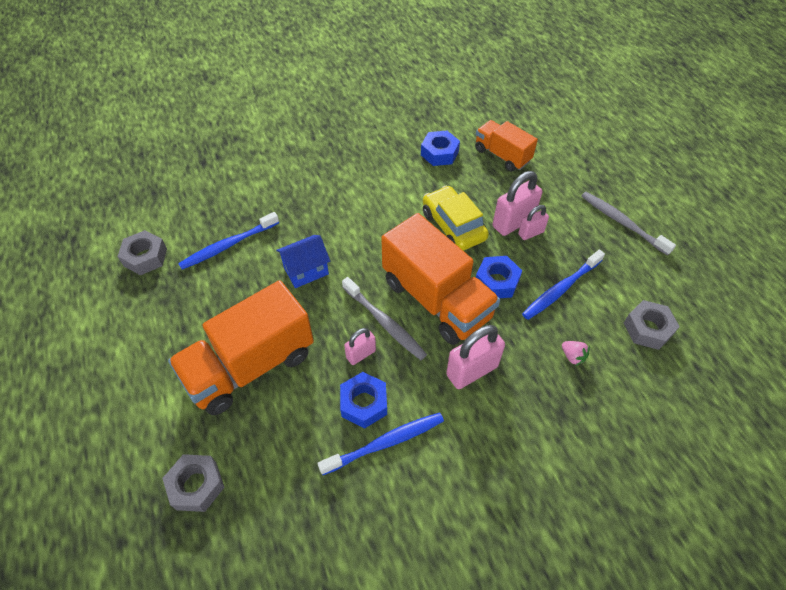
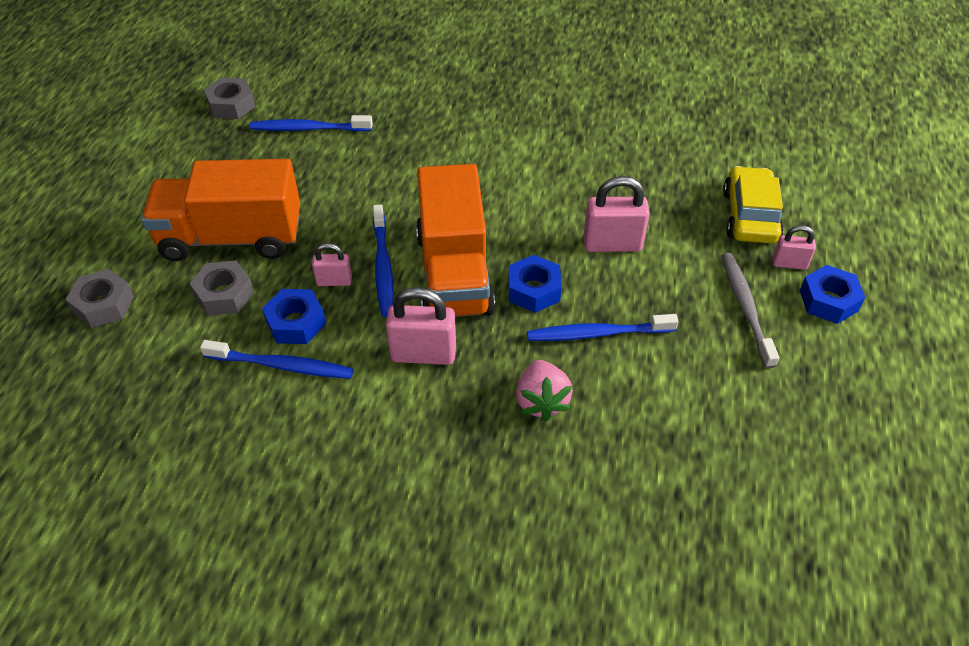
camera: 35 degrees right, 5 degrees down
blue house [276,235,330,288] -> none
grey toothbrush [342,277,427,360] -> blue toothbrush [373,204,394,317]
blue nut [421,131,460,166] -> blue nut moved to [800,265,866,324]
yellow car [423,186,489,251] -> yellow car moved to [723,166,784,243]
orange truck [475,120,538,171] -> none
pink padlock [518,205,549,240] -> pink padlock moved to [772,225,816,270]
pink strawberry [562,341,590,366] -> pink strawberry [516,360,573,422], size x1.80
grey nut [624,300,680,350] -> grey nut moved to [189,261,254,316]

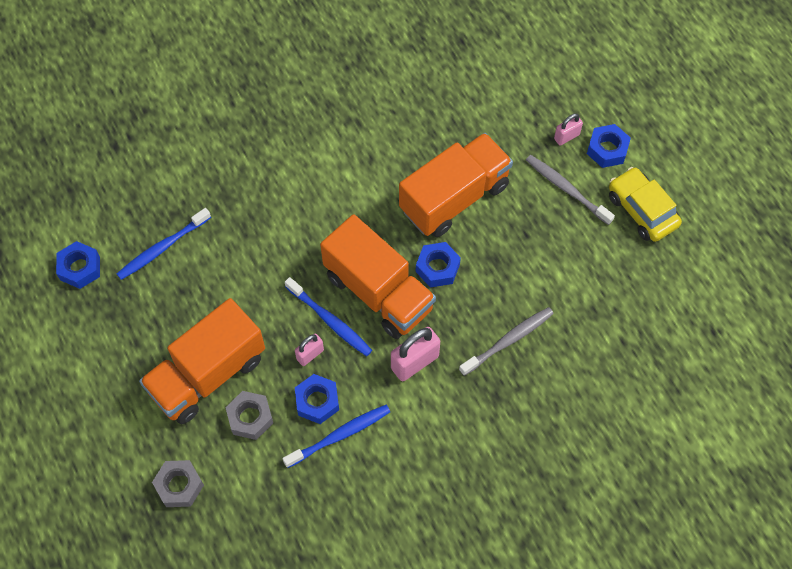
camera: 40 degrees left, 15 degrees up
grey nut [204,77,256,119] -> blue nut [56,241,100,289]
pink strawberry [516,360,573,422] -> grey toothbrush [459,307,554,376]
blue toothbrush [527,314,679,341] -> none
pink padlock [583,176,650,252] -> orange truck [399,133,513,237]
yellow car [723,166,784,243] -> yellow car moved to [609,167,682,242]

